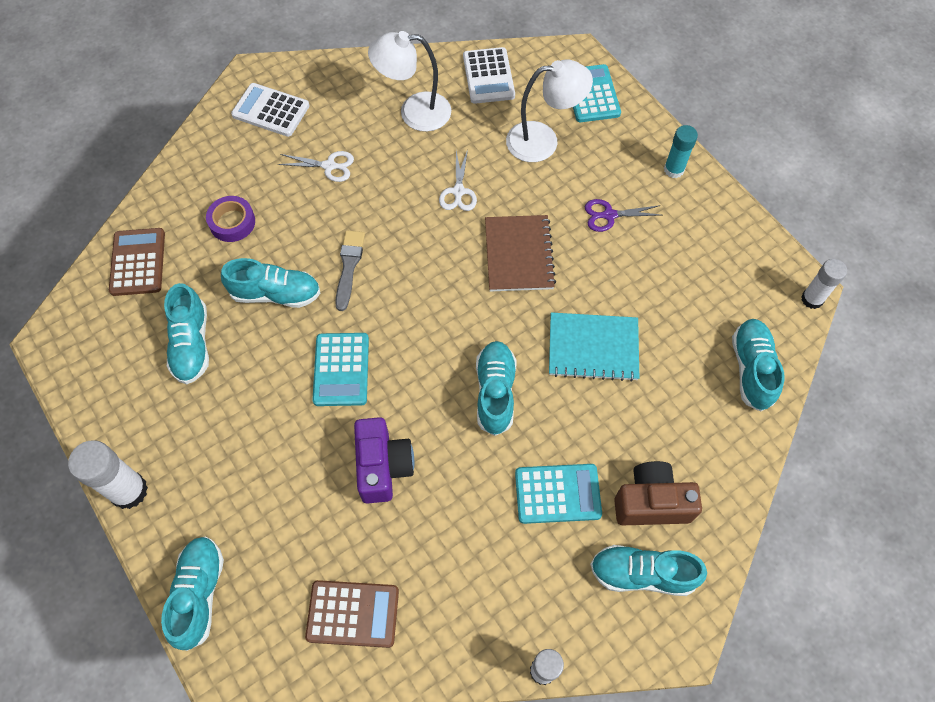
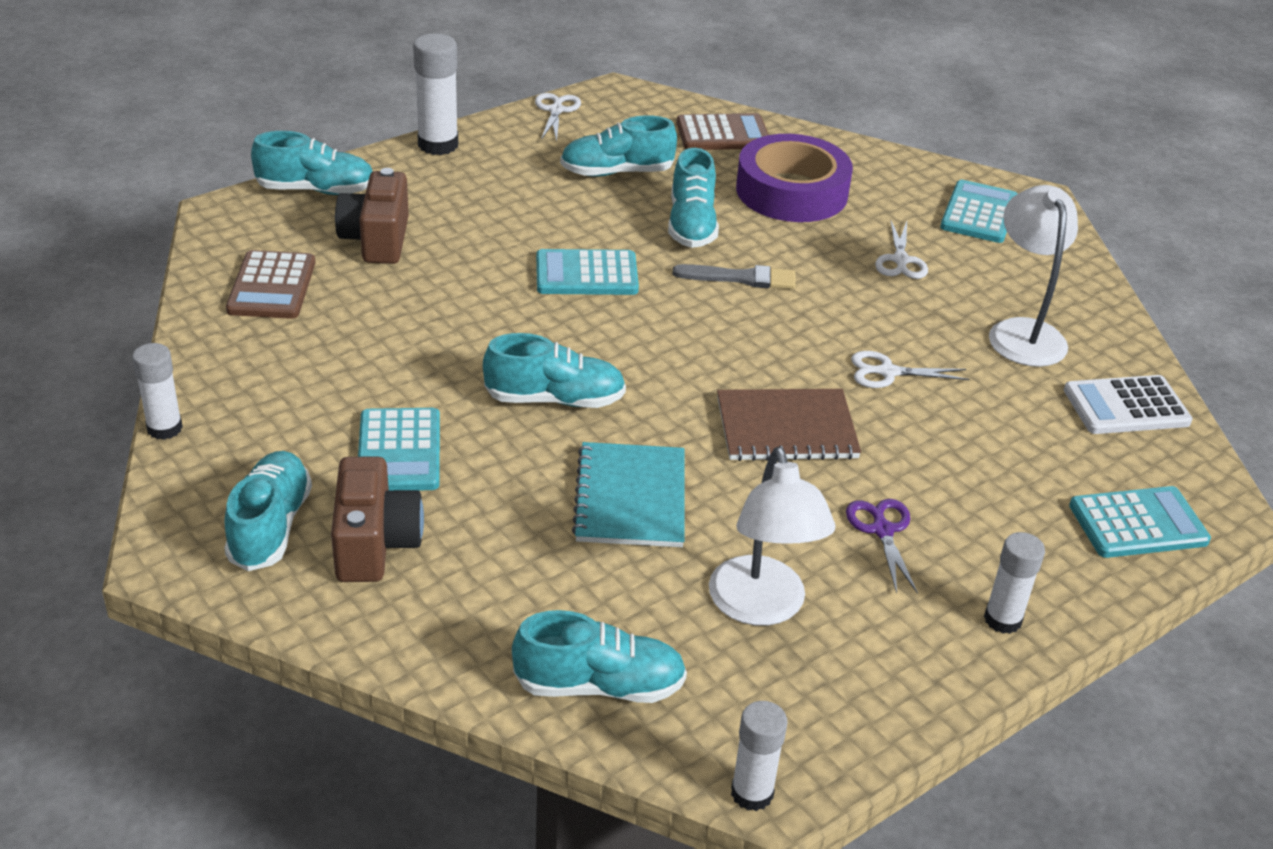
camera: 85 degrees right, 25 degrees down
purple tape [206,196,255,242] -> purple tape [736,134,853,222], size x1.91
white calculator [231,83,309,137] -> turquoise calculator [940,180,1017,243]
purple camera [354,417,414,504] -> none
white lamp [506,59,593,162] -> white lamp moved to [709,447,835,626]
turquoise glue stick [664,125,698,178] -> white glue stick [984,532,1045,634]
none -> brown camera [335,168,409,264]
none -> white scissors [535,93,581,142]

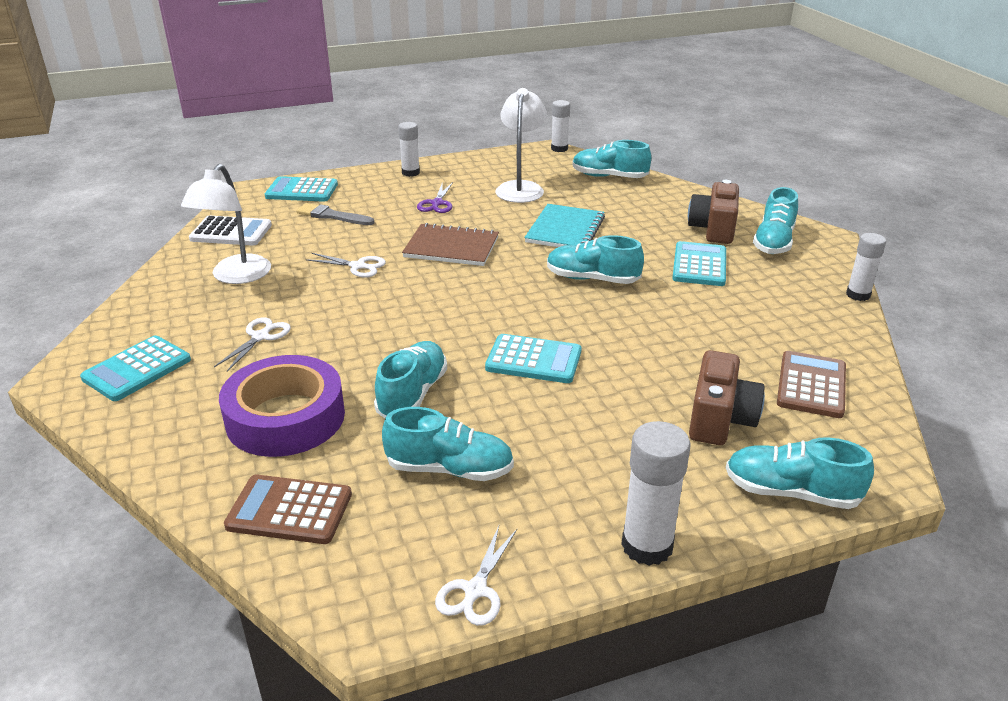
camera: 160 degrees left, 5 degrees down
grey brush [672,264,796,289] -> grey brush moved to [296,203,374,225]

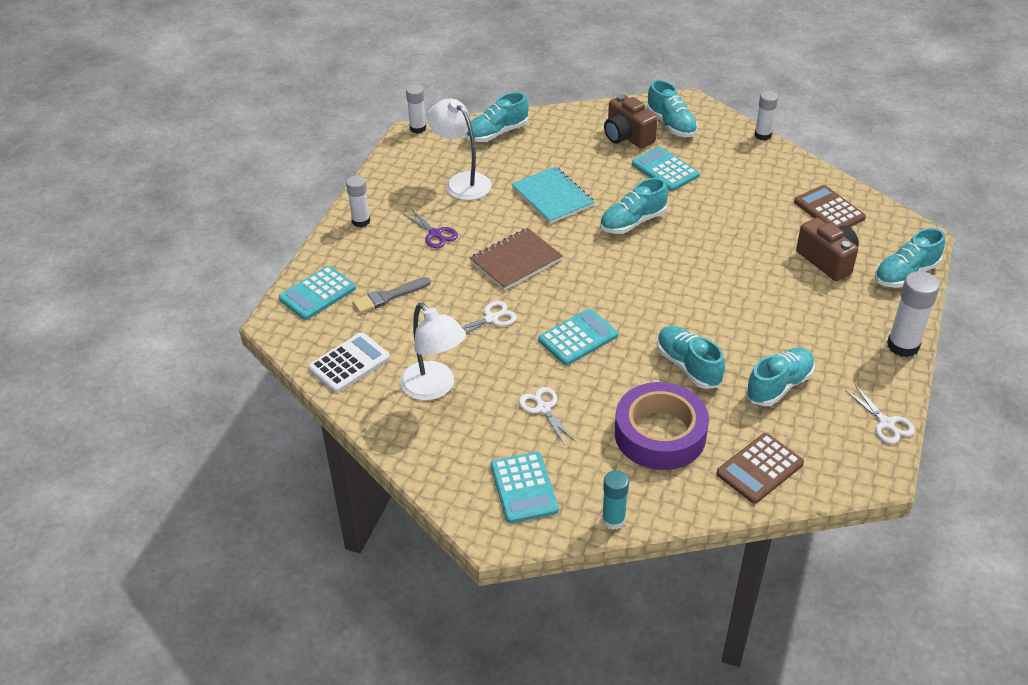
camera: 50 degrees left, 10 degrees up
turquoise calculator [485,334,582,383] -> turquoise calculator moved to [538,309,618,365]
none -> turquoise glue stick [602,470,629,530]

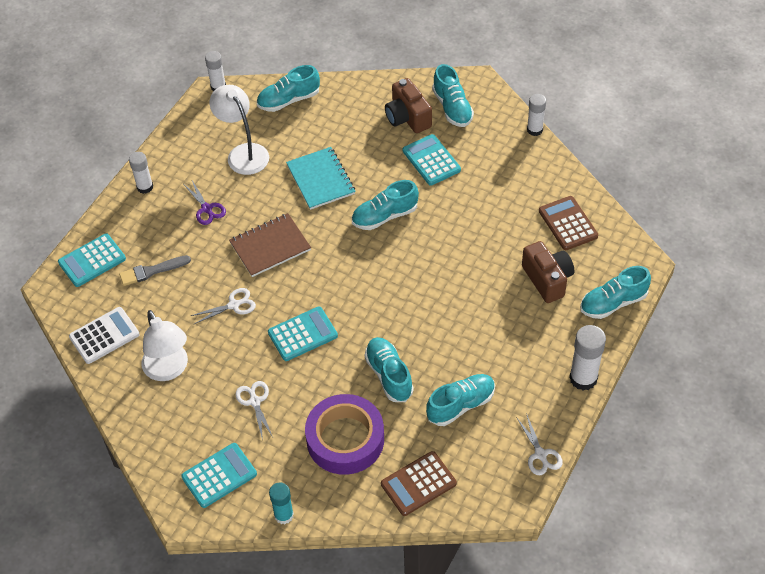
camera: 10 degrees right, 10 degrees up
turquoise calculator [491,452,559,523] -> turquoise calculator turned 120 degrees counterclockwise [181,443,257,508]

